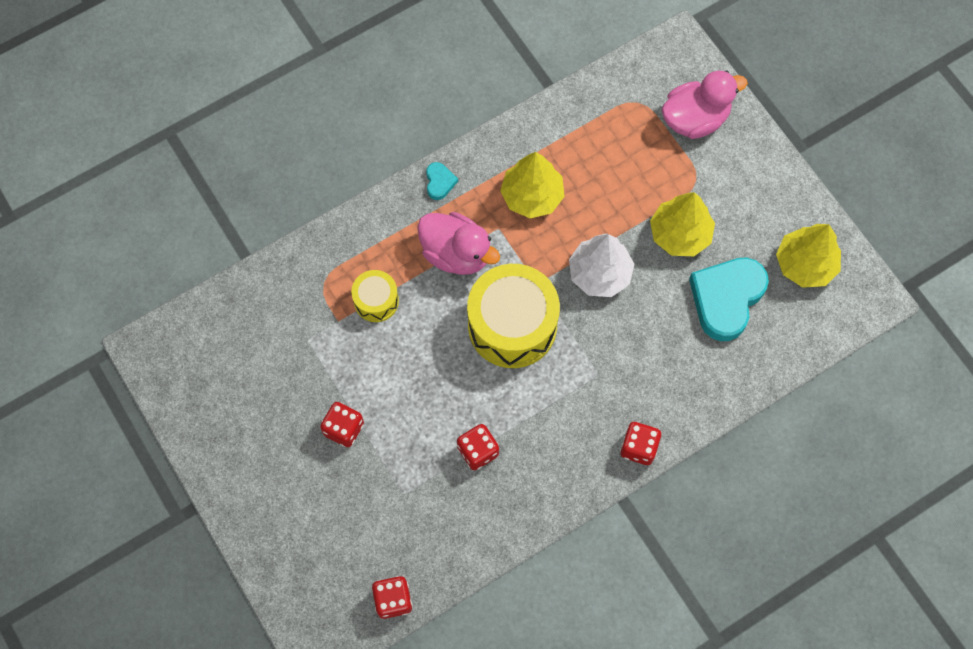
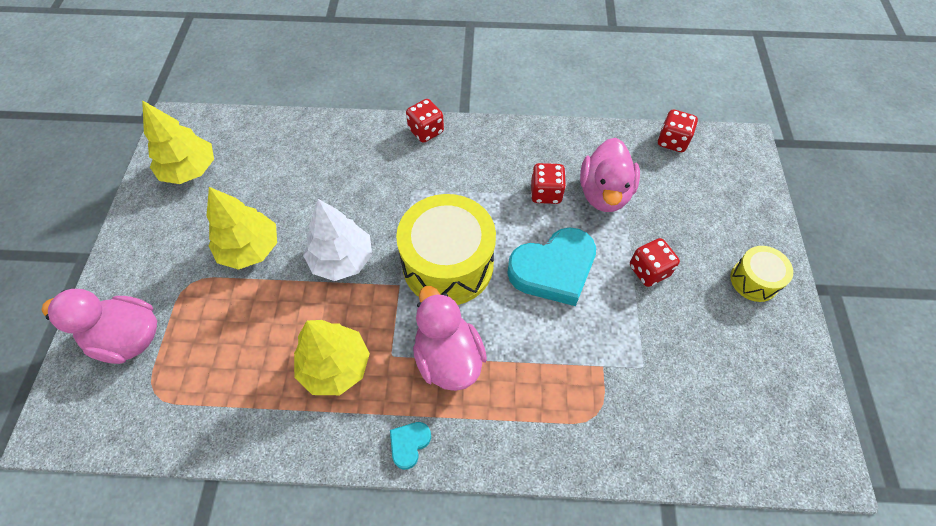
camera: 145 degrees left, 10 degrees down
yellow drum [351,270,399,322] -> yellow drum moved to [730,246,793,302]
turquoise heart [689,257,769,341] -> turquoise heart moved to [507,227,596,306]
none -> pink duck [580,138,640,212]

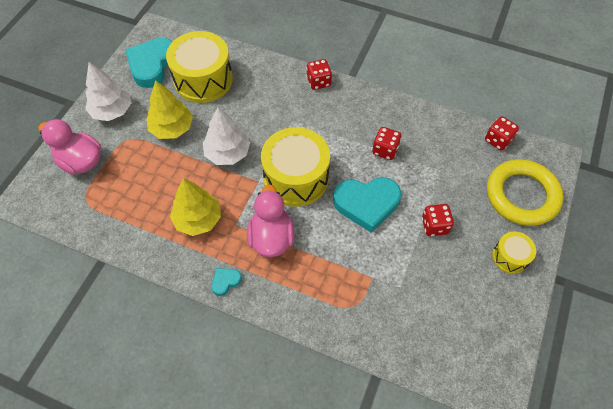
camera: 20 degrees right, 0 degrees up
yellow tree [142,100,214,184] -> turquoise heart [125,38,173,88]
pink duck [580,138,640,212] -> none
none -> white tree [85,62,132,121]
none -> yellow drum [166,31,233,103]
none -> yellow ring [487,159,564,226]

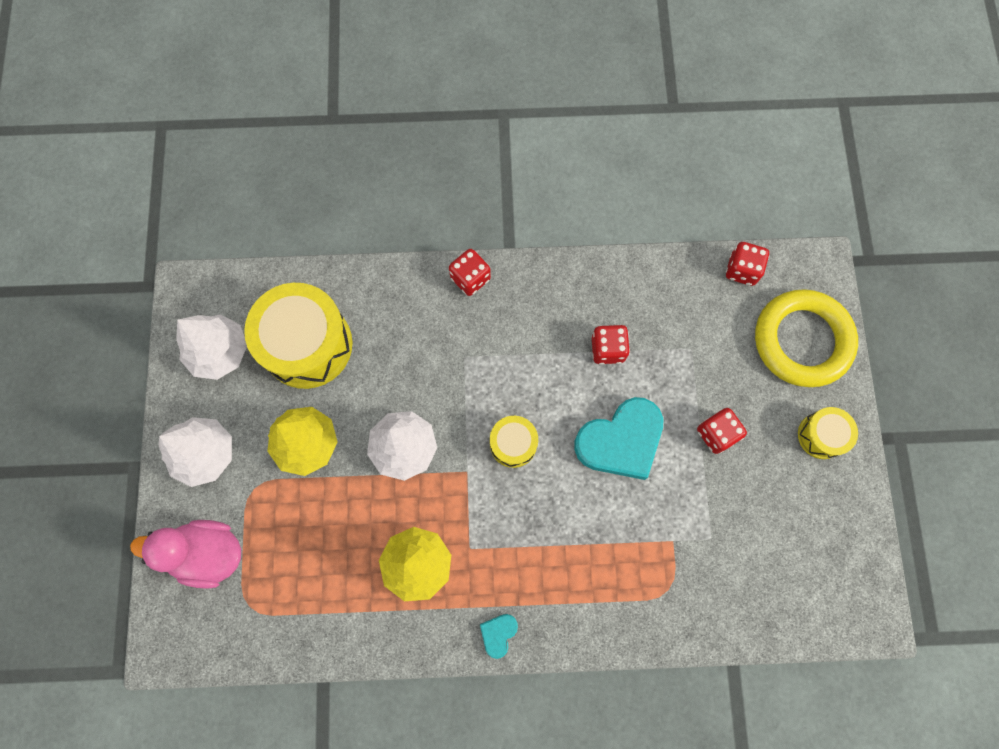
camera: 25 degrees left, 15 degrees up
turquoise heart [125,38,173,88] -> white tree [176,314,247,380]
pink duck [247,184,294,257] -> none
yellow drum [261,127,330,207] -> yellow drum [490,416,538,468], size x0.51

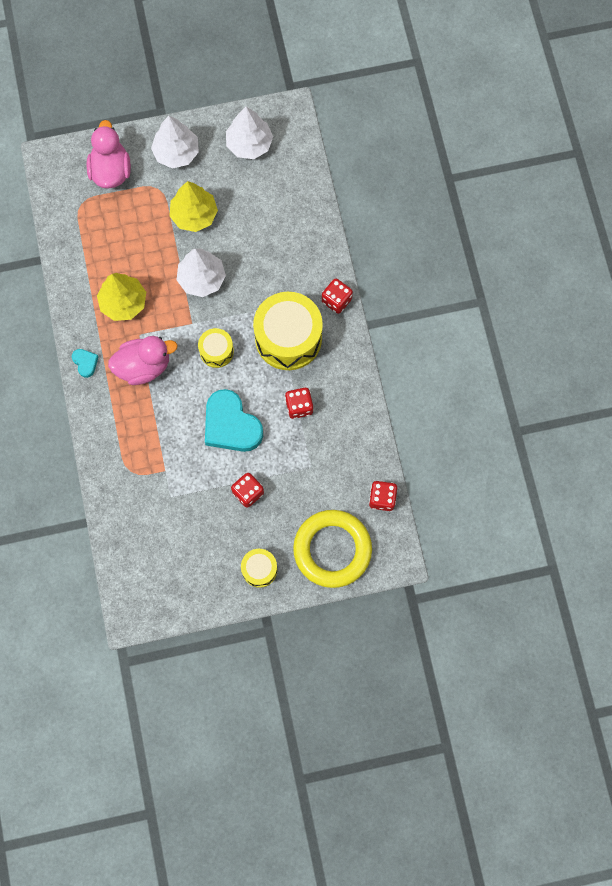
camera: 80 degrees right, 0 degrees up
yellow drum [244,283,353,389] -> yellow drum moved to [253,292,323,370]
turquoise heart [480,614,518,659] -> turquoise heart turned 45 degrees clockwise [72,349,99,378]
none -> pink duck [108,336,178,385]

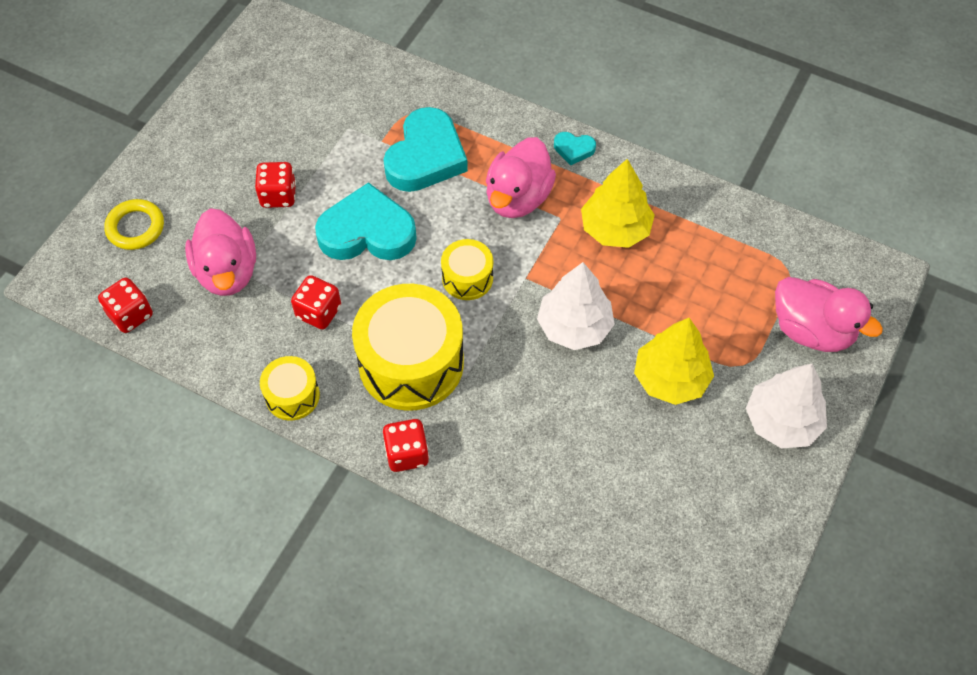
camera: 130 degrees right, 15 degrees down
white tree [226,107,273,159] -> none
yellow drum [241,549,278,588] -> yellow drum moved to [260,356,320,420]
yellow ring [293,510,372,588] -> yellow ring [104,199,164,250], size x0.53
none -> pink duck [185,208,256,296]
none -> turquoise heart [383,107,468,192]

